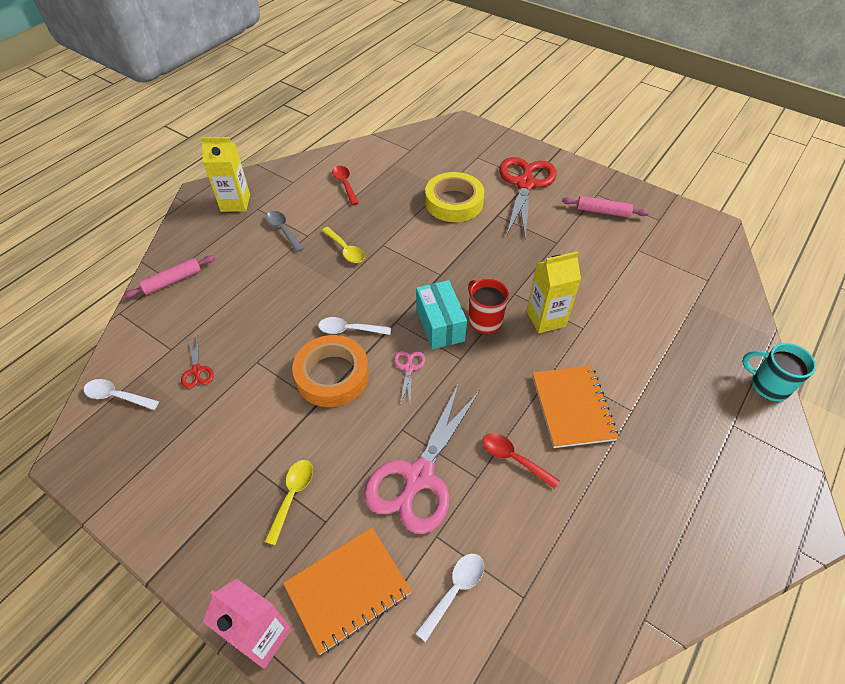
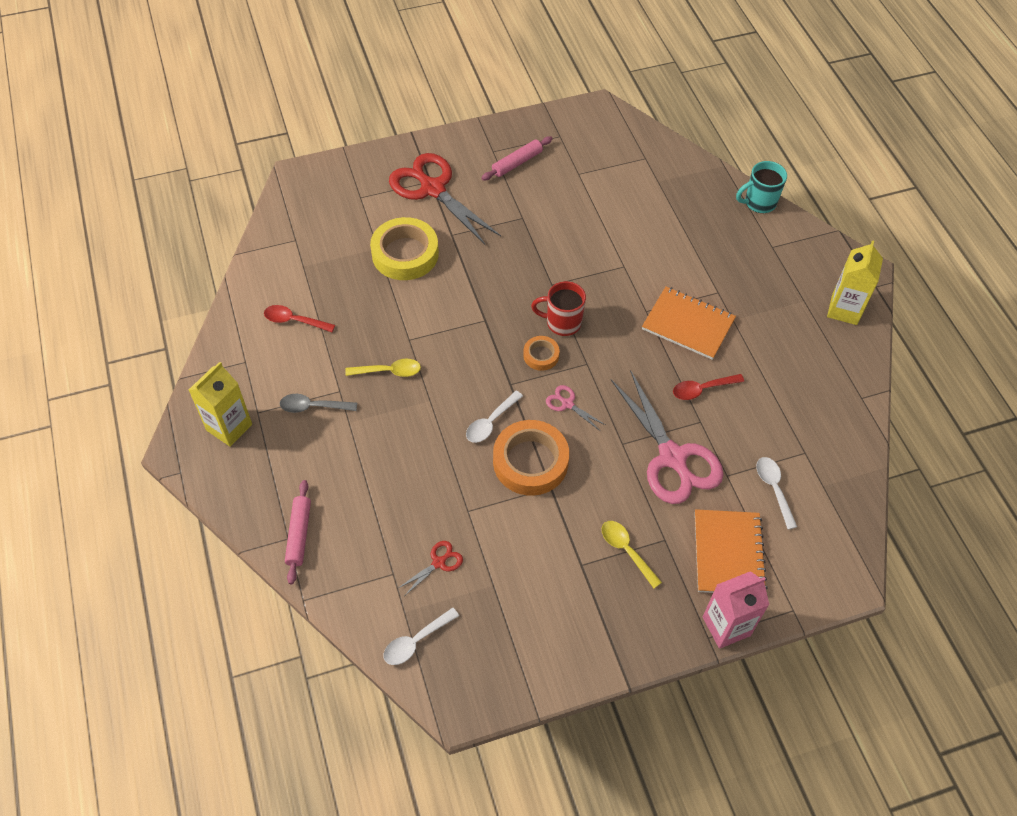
camera: 55 degrees left, 5 degrees up
red scissors [181,335,214,389] -> red scissors turned 60 degrees counterclockwise [397,541,463,595]
turquoise box [416,280,467,349] -> orange tape [523,336,560,371]
yellow carton [527,251,581,333] -> yellow carton moved to [827,240,883,325]

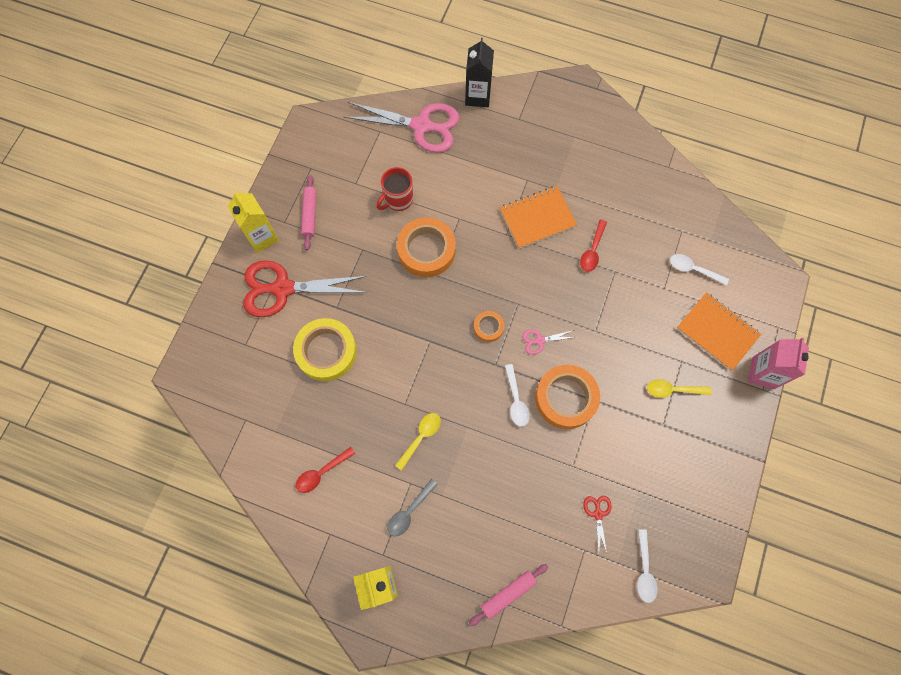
camera: 50 degrees left, 15 degrees up
pink rolling pin [285,480,311,584] -> pink rolling pin turned 75 degrees counterclockwise [469,564,548,626]
red mug [531,281,586,336] -> red mug moved to [376,167,413,211]
pink scissors [611,370,724,504] -> pink scissors moved to [344,102,460,153]
turquoise mug [736,161,787,213] -> black carton [465,38,494,107]
yellow carton [827,240,883,325] -> yellow carton moved to [227,191,279,253]
none -> orange tape [397,218,456,277]

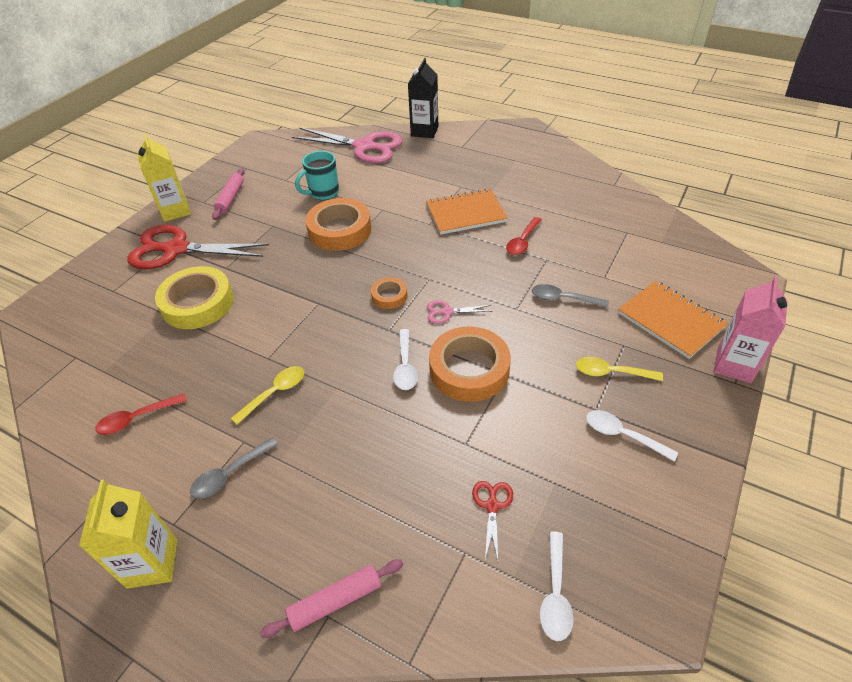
camera: 10 degrees right, 25 degrees down
red mug [376,167,413,211] -> turquoise mug [295,151,339,200]
white spoon [670,254,729,286] -> white spoon moved to [586,410,678,462]
none -> grey spoon [532,284,609,308]

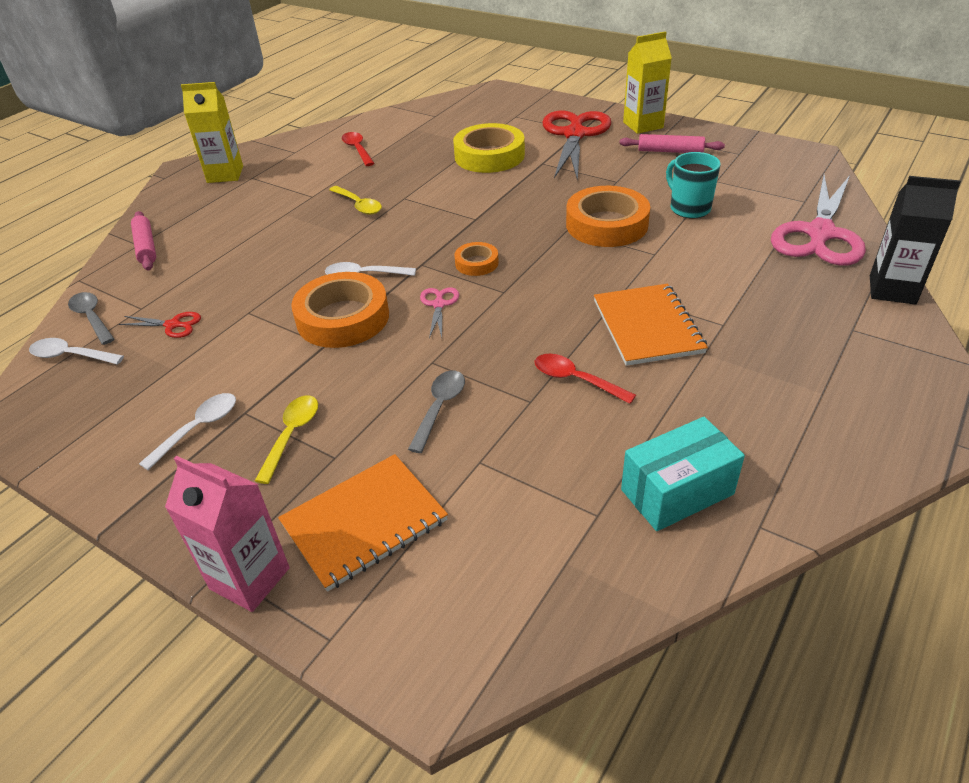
camera: 95 degrees right, 5 degrees down
grey spoon [190,438,278,499] -> grey spoon moved to [68,292,114,345]
none -> turquoise box [621,417,745,531]

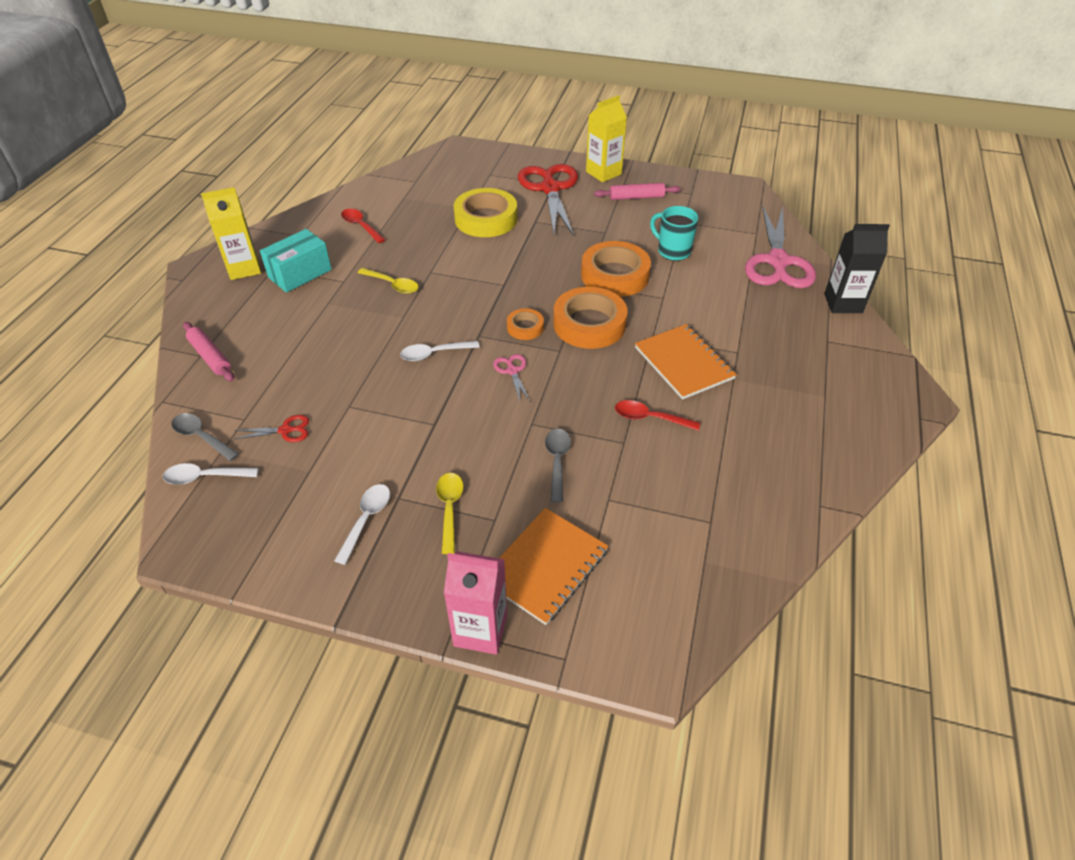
camera: 20 degrees left, 5 degrees up
orange tape [291,272,389,348] -> orange tape moved to [553,287,628,349]
turquoise box [621,417,745,531] -> turquoise box moved to [260,229,332,292]

